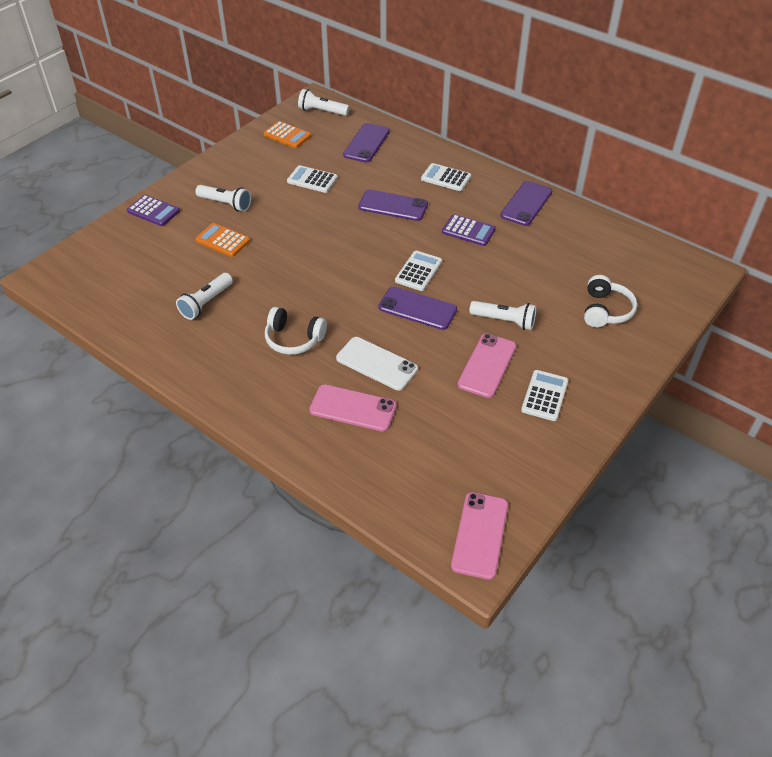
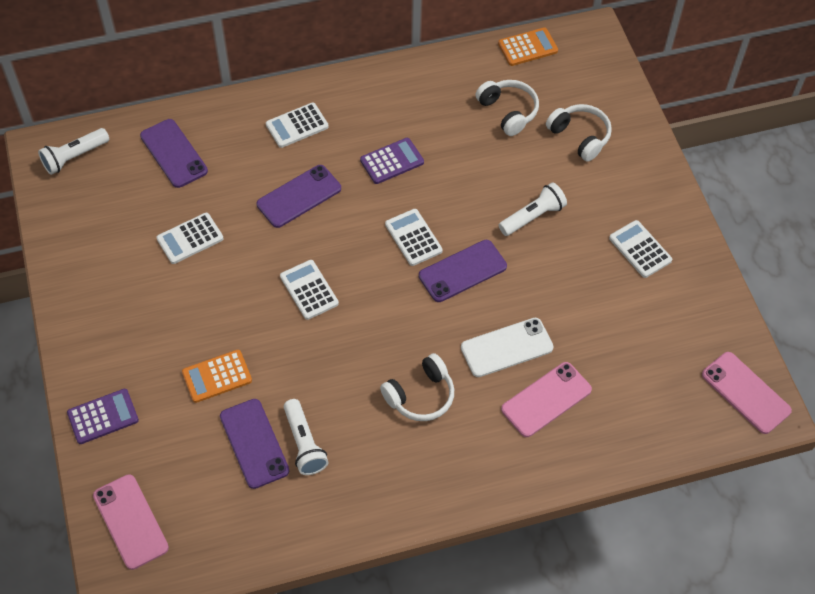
camera: 55 degrees left, 10 degrees up
white flashlight [195,185,251,212] -> none
orange calculator [264,121,311,148] -> orange calculator moved to [498,27,558,66]
pink phone [458,333,516,398] -> pink phone moved to [93,474,169,570]
purple phone [500,181,552,226] -> purple phone moved to [220,399,289,489]
none -> white calculator [280,260,339,320]
none -> white headphones [475,80,539,136]

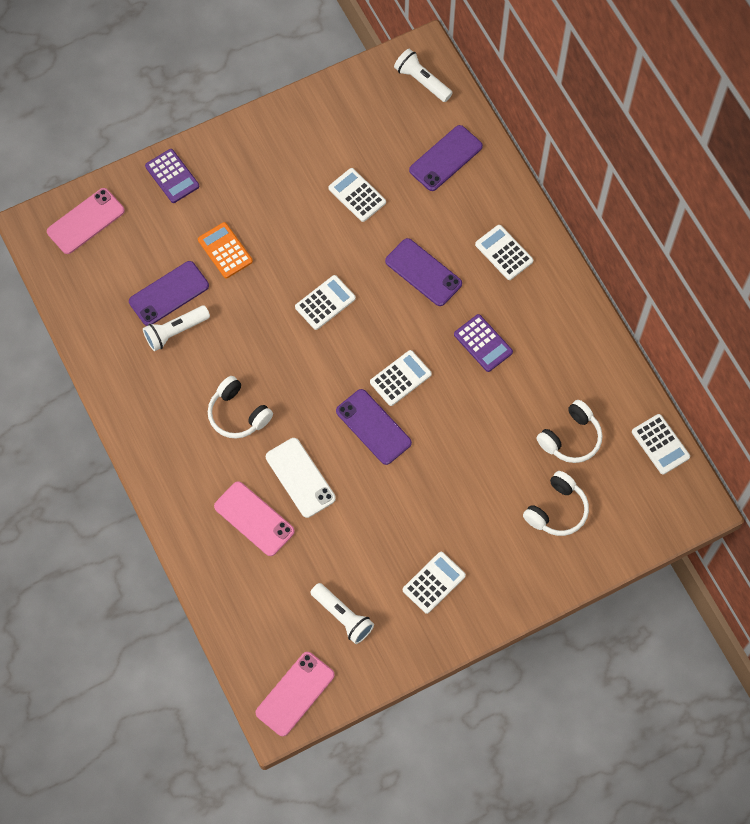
camera: 80 degrees right, 10 degrees up
orange calculator [498,27,558,66] -> white calculator [632,414,690,475]
white flashlight [499,182,567,236] -> white flashlight moved to [310,583,374,644]

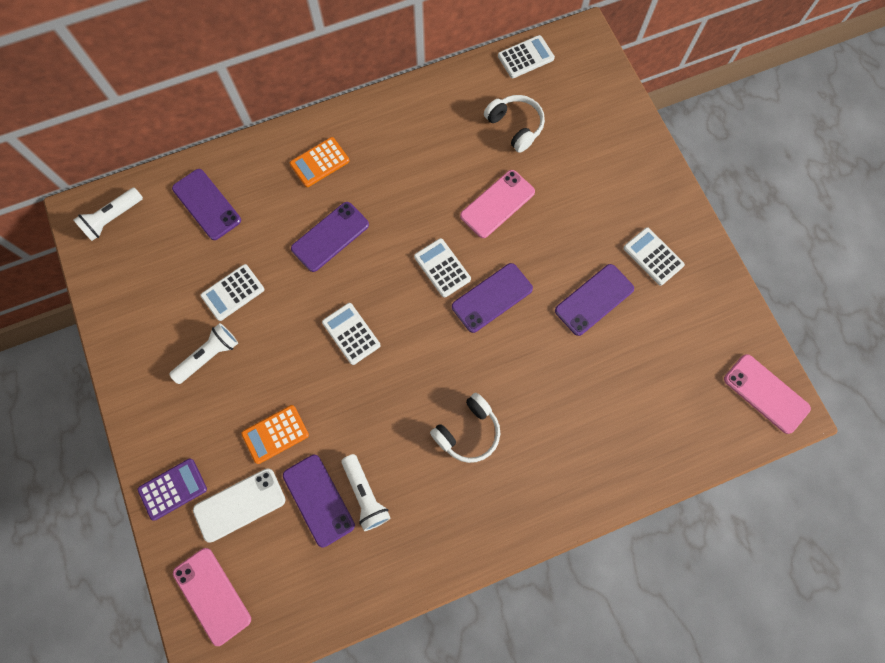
camera: 85 degrees left, 5 degrees up
pink phone [214,481,295,556] -> pink phone moved to [460,170,535,238]
white phone [266,438,336,518] -> white phone moved to [193,468,285,543]
white flashlight [310,583,374,644] -> white flashlight moved to [169,323,238,384]
purple calculator [454,314,513,372] -> none
white calculator [475,225,533,280] -> orange calculator [290,137,349,187]
white headphones [523,471,589,536] -> none
none -> purple phone [555,264,634,336]

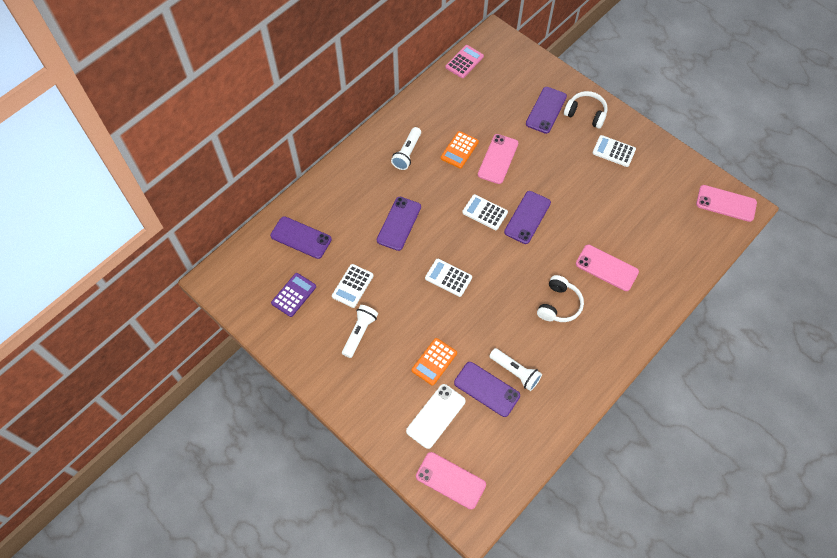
camera: 25 degrees left, 10 degrees down
white flashlight [73,187,143,241] -> white flashlight moved to [391,127,421,170]
purple calculator [138,459,207,521] -> purple calculator moved to [271,273,316,317]
orange calculator [290,137,349,187] -> orange calculator moved to [441,131,479,169]
white headphones [484,95,545,153] -> white headphones moved to [564,91,607,129]
white calculator [498,35,555,78] -> pink calculator [445,45,484,78]
purple phone [555,264,634,336] -> purple phone moved to [526,87,567,134]
none -> pink phone [576,245,639,291]

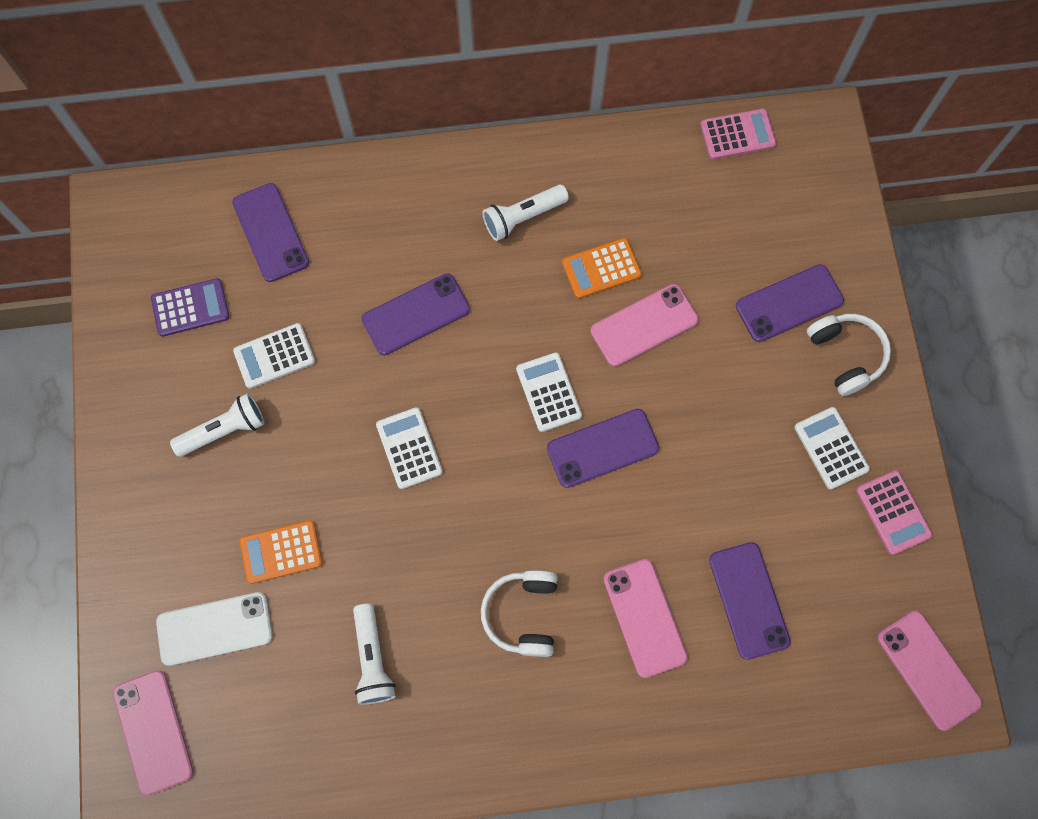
camera: 40 degrees right, 10 degrees up
purple phone [454,362,520,417] -> purple phone moved to [709,542,791,660]
white headphones [537,275,584,322] -> white headphones turned 120 degrees clockwise [481,570,558,657]
none -> pink calculator [856,470,933,555]

